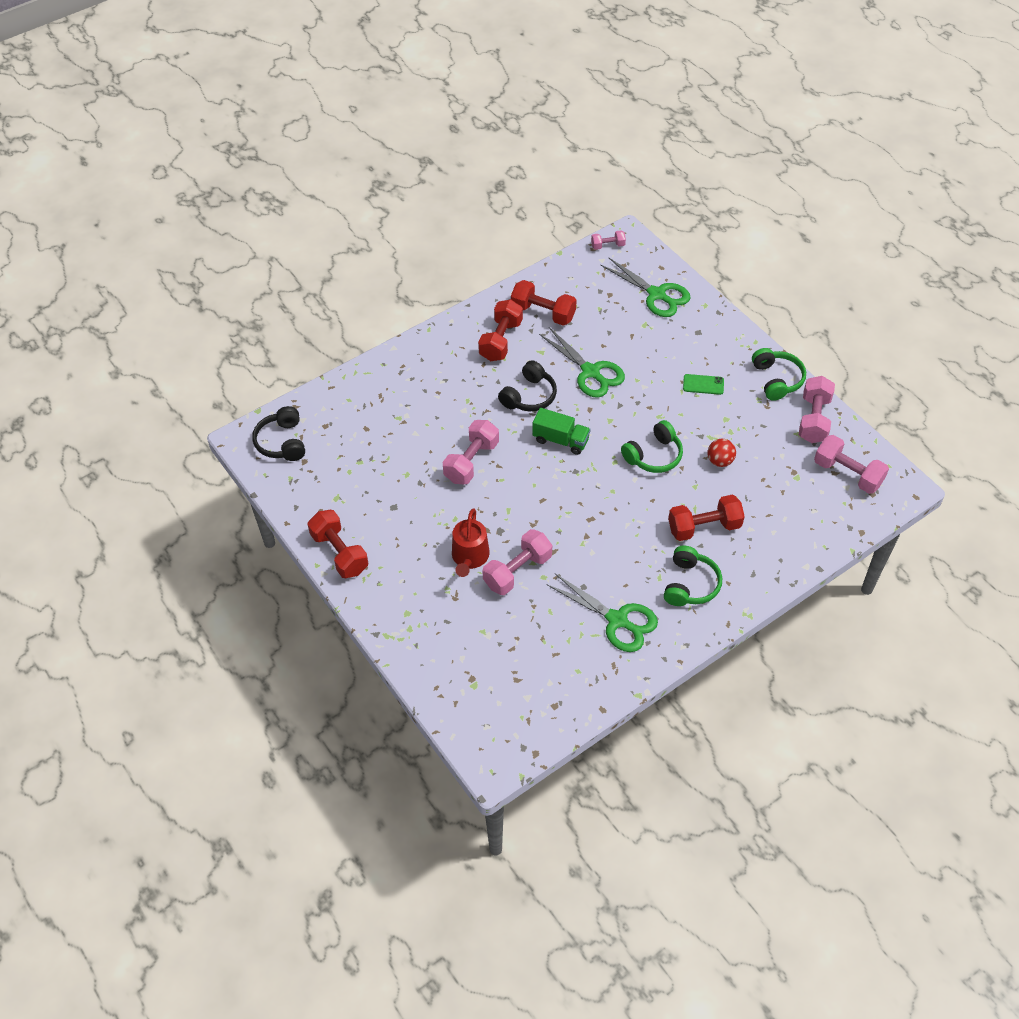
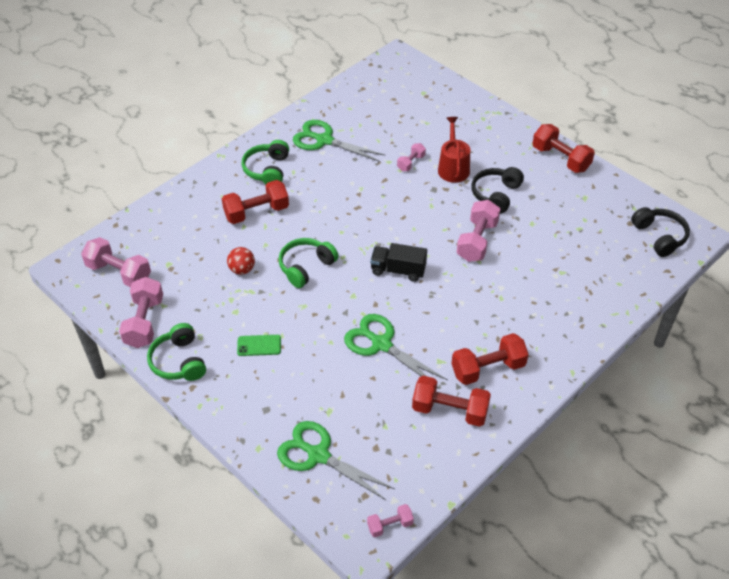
camera: 170 degrees right, 5 degrees down
red dumbbell [478,299,523,361] -> red dumbbell turned 60 degrees clockwise [451,333,529,385]
pink dumbbell [482,529,552,595] -> pink dumbbell [397,143,426,171], size x0.55
black headphones [498,360,557,411] -> black headphones moved to [471,167,524,214]
green truck [532,408,590,455] -> black truck [370,243,427,282]

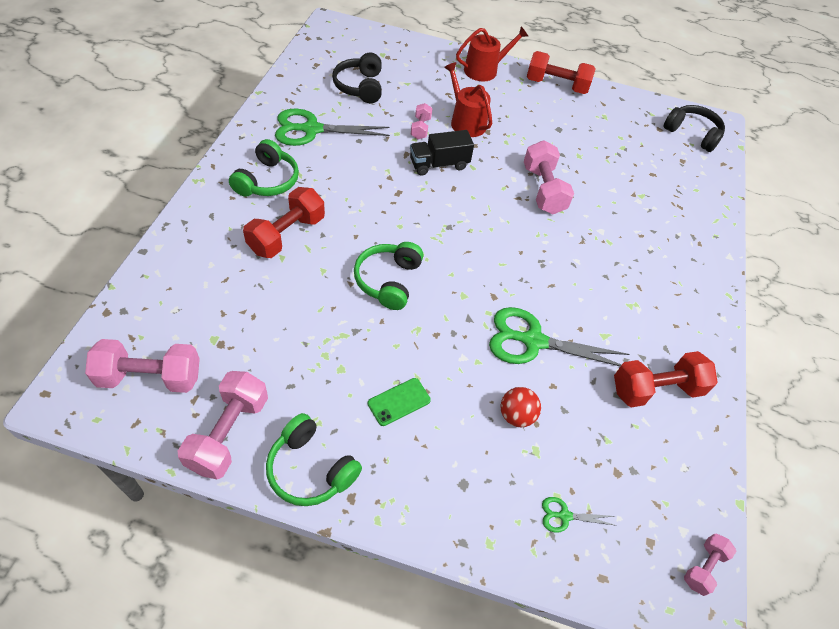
camera: 35 degrees left, 5 degrees up
pink dumbbell [119,277,163,348] -> pink dumbbell turned 45 degrees clockwise [177,371,268,479]
red ball [227,247,255,275] -> red ball moved to [500,387,541,427]
green headphones [241,140,289,184] -> green headphones turned 135 degrees counterclockwise [229,139,299,197]
green scissors [277,421,395,500] -> green scissors [542,497,617,533], size x0.45
black truck [370,243,427,282] -> black truck moved to [410,130,474,175]
red dumbbell [451,333,529,385] -> none
black headphones [471,167,524,214] -> black headphones moved to [332,53,382,103]
none -> red watering can [456,26,528,81]

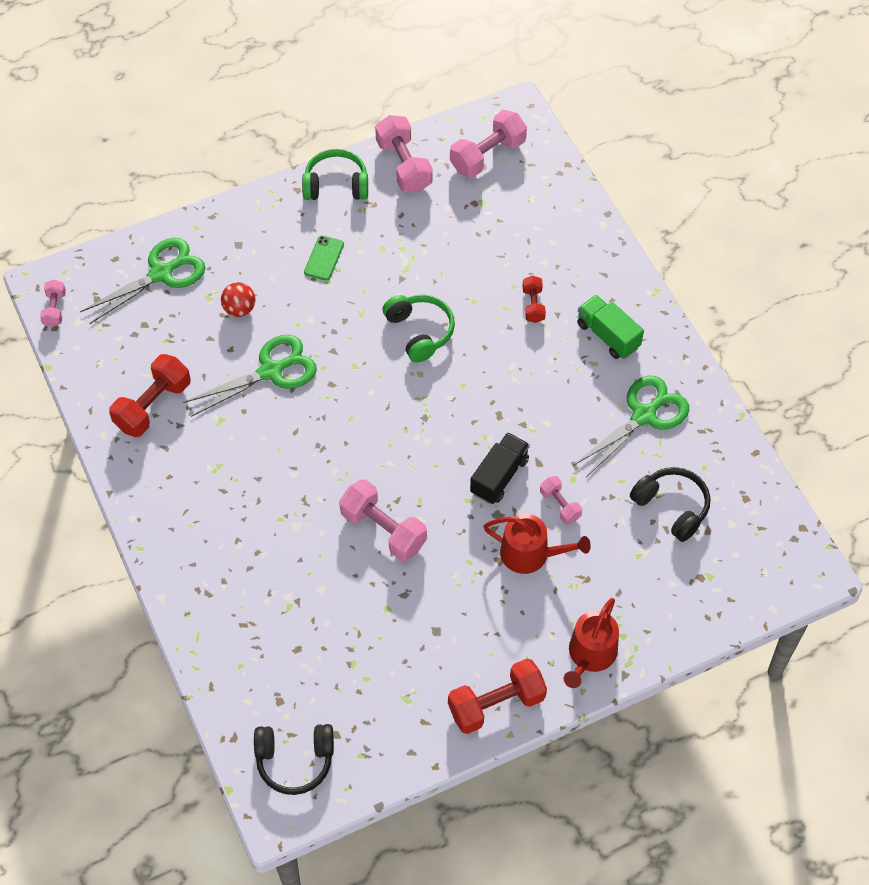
camera: 145 degrees right, 5 degrees up
green headphones [229,139,299,197] -> green truck [577,295,644,359]
red dumbbell [243,187,325,258] -> red dumbbell [522,275,546,323], size x0.55
green scissors [542,497,617,533] -> green scissors [80,238,206,324], size x2.20

